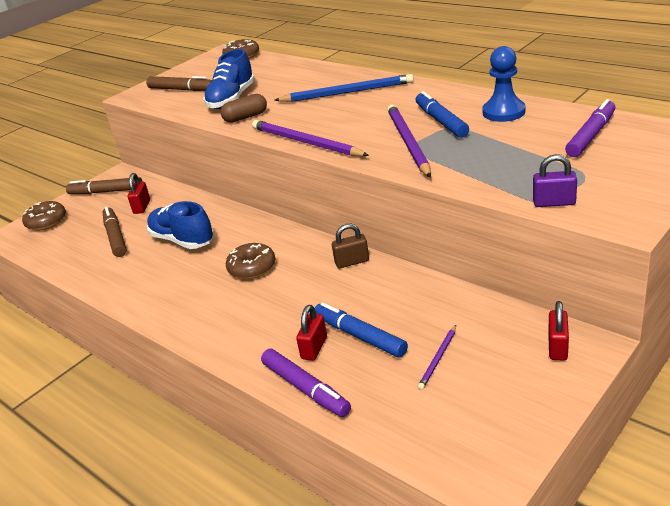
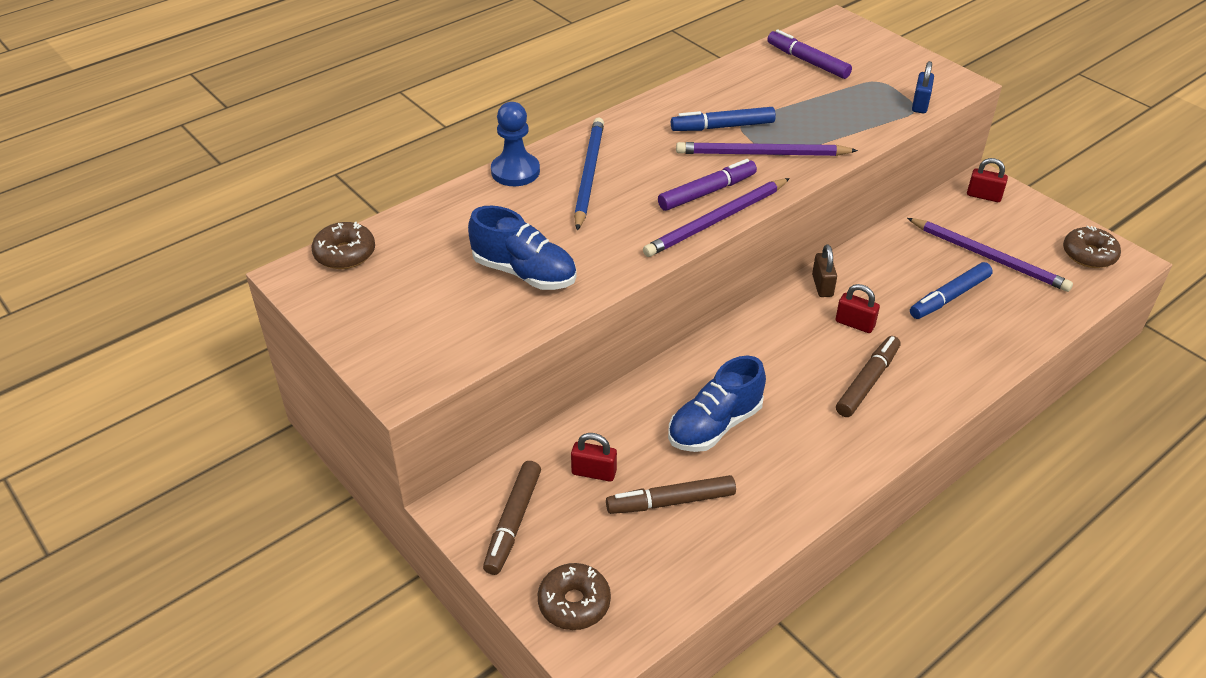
camera: 85 degrees left, 10 degrees up
brown marker [146,76,212,91] -> brown marker moved to [836,336,900,417]
brown capsule [220,94,267,123] -> none
brown donut [226,243,276,279] -> brown donut moved to [1063,226,1121,268]
purple marker [261,349,351,417] -> purple marker moved to [658,159,757,211]
red padlock [296,305,327,361] -> red padlock moved to [836,284,880,333]
purple pencil [418,325,456,390] -> purple pencil [907,218,1073,292], size x2.04
blue pawn [482,46,526,122] -> blue pawn moved to [491,102,540,186]
purple padlock [533,154,577,207] -> blue padlock [912,61,934,113]

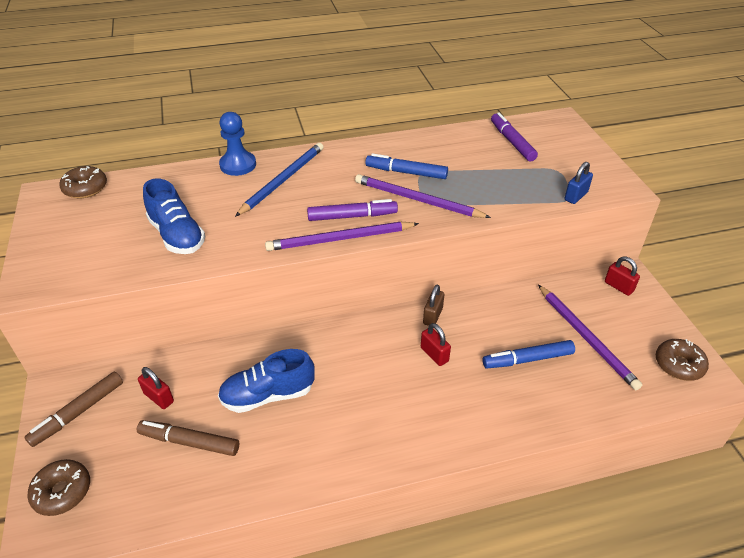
camera: 25 degrees right, 0 degrees up
brown marker [836,336,900,417] -> none

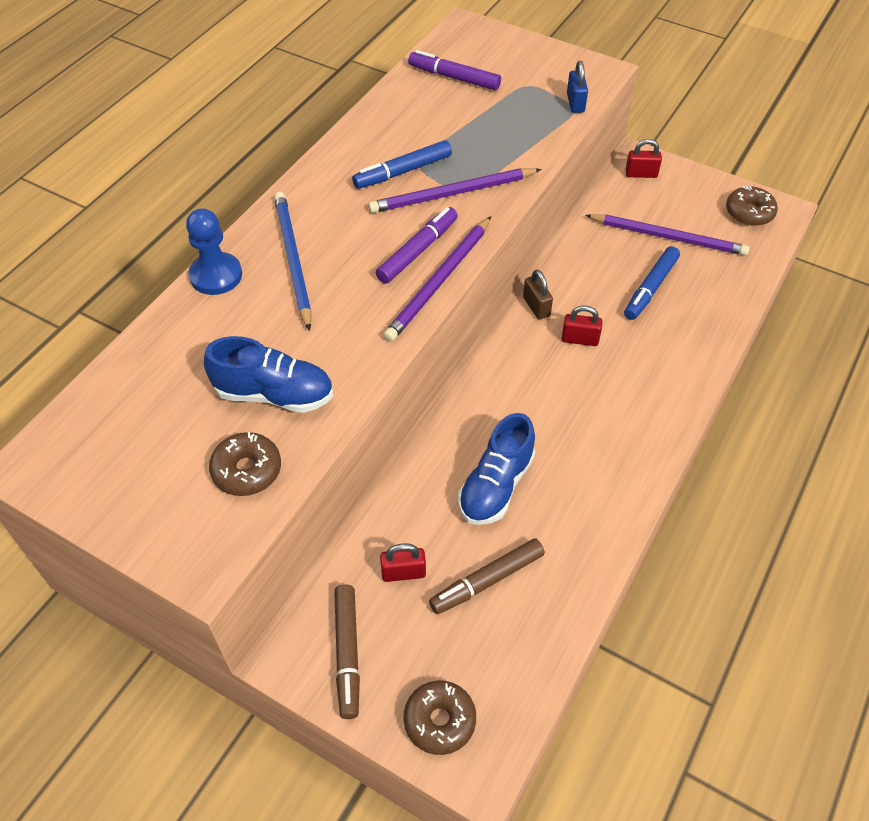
camera: 45 degrees left, 10 degrees up
brown donut [59,166,107,198] -> brown donut moved to [209,432,281,496]

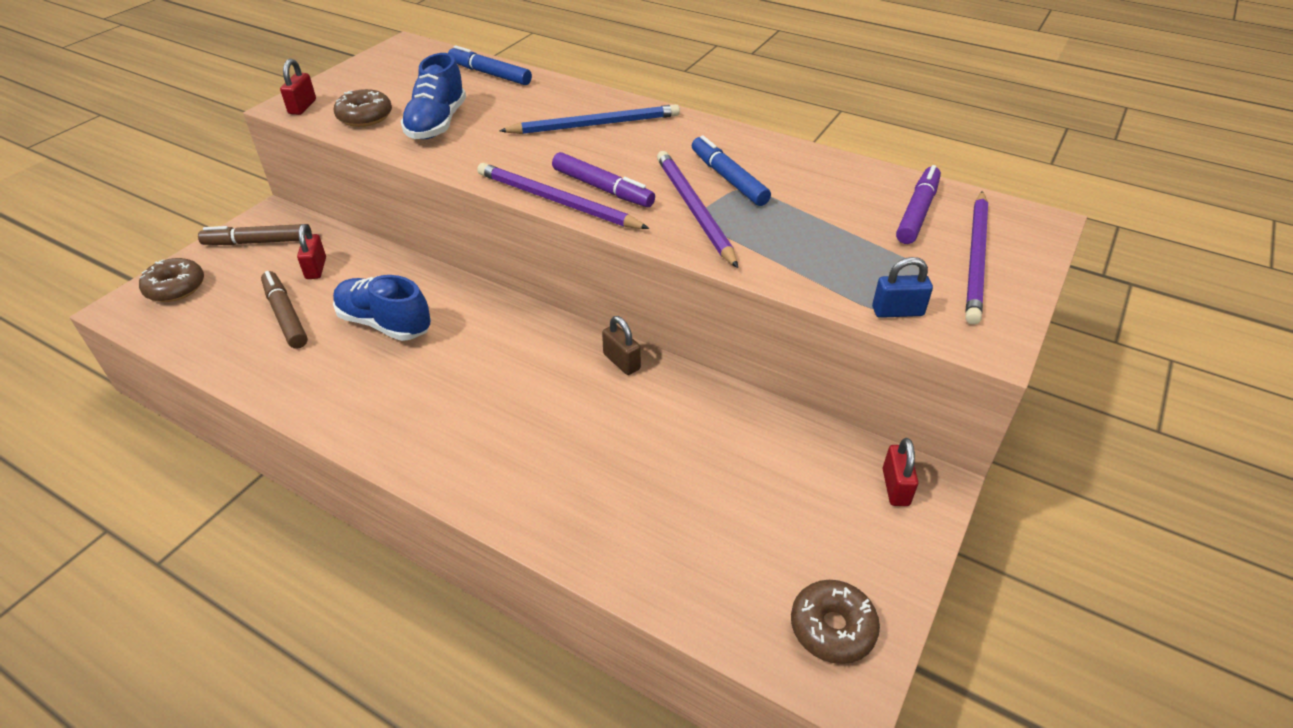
camera: 90 degrees right, 10 degrees down
blue pawn [186,208,242,295] -> none
brown padlock [523,270,553,320] -> brown padlock turned 75 degrees clockwise [602,316,641,375]
red padlock [562,305,602,346] -> red padlock moved to [280,59,316,115]
purple pencil [585,214,750,256] -> purple pencil moved to [965,191,988,325]
blue marker [624,246,680,320] -> blue marker moved to [448,45,532,85]

